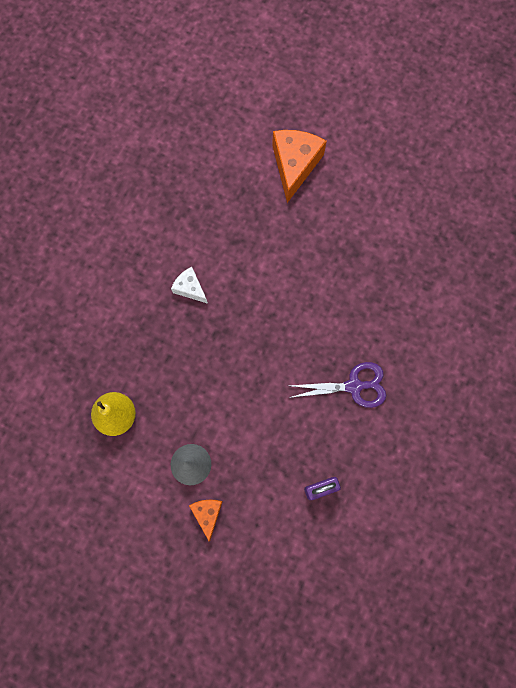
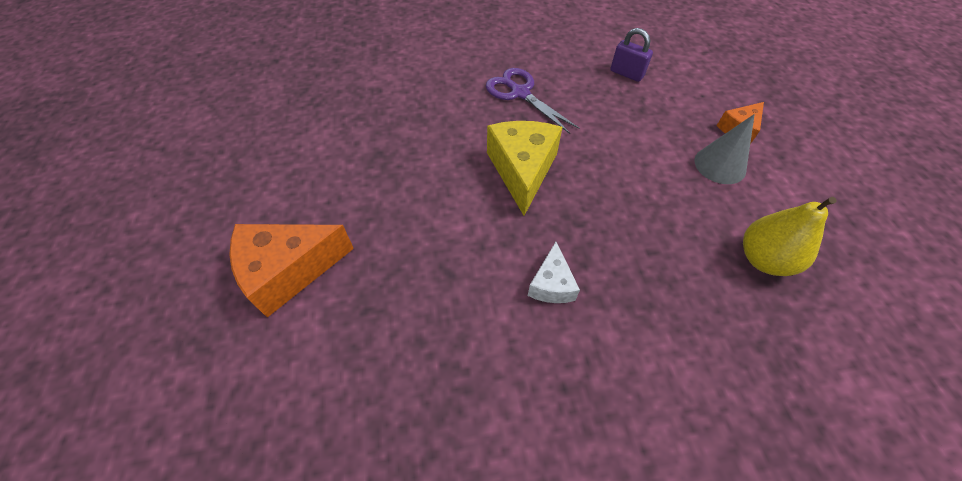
camera: 125 degrees left, 20 degrees down
none -> yellow cheese [487,121,563,216]

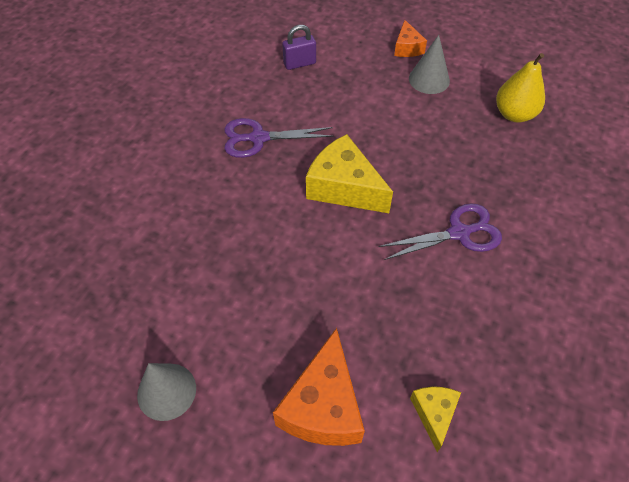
camera: 55 degrees left, 0 degrees up
white cheese [528,242,580,303] -> purple scissors [378,203,502,260]
none -> grey cone [137,363,196,421]
none -> yellow cheese [410,387,461,452]

